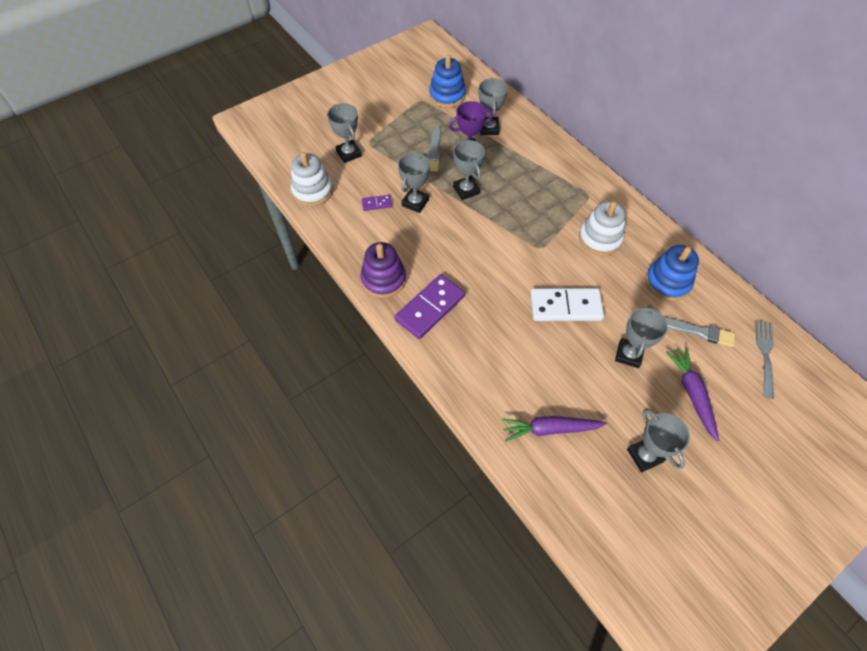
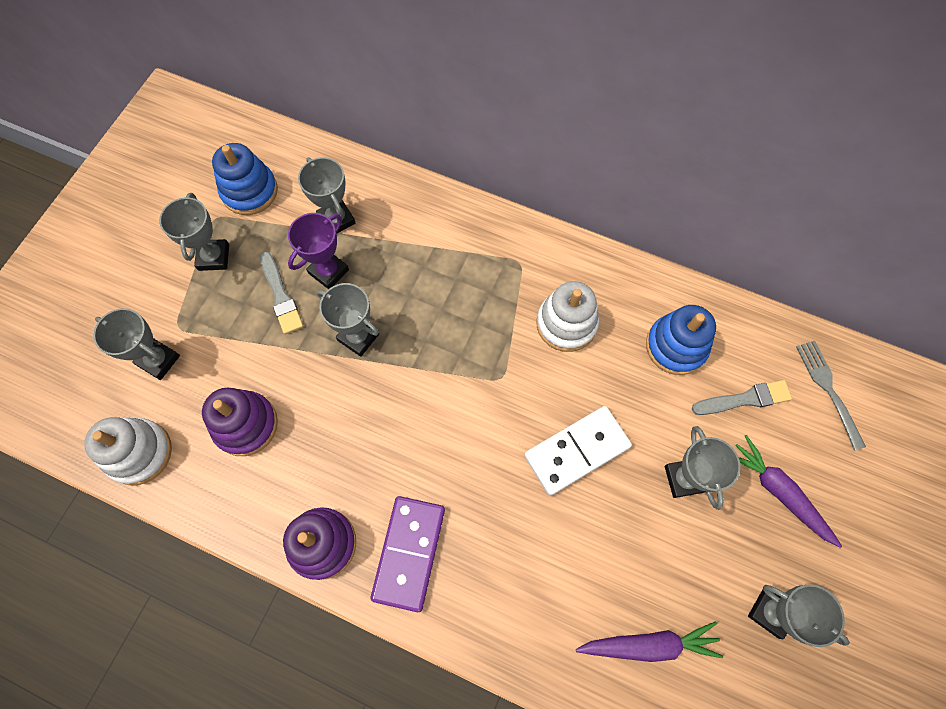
camera: 30 degrees left, 10 degrees up
purple domino [362,195,392,211] -> purple stacking toy [202,388,278,456]
grey trophy [398,153,430,213] -> grey trophy moved to [159,193,229,271]
purple carrot [502,416,607,442] -> purple carrot turned 150 degrees counterclockwise [576,621,723,662]

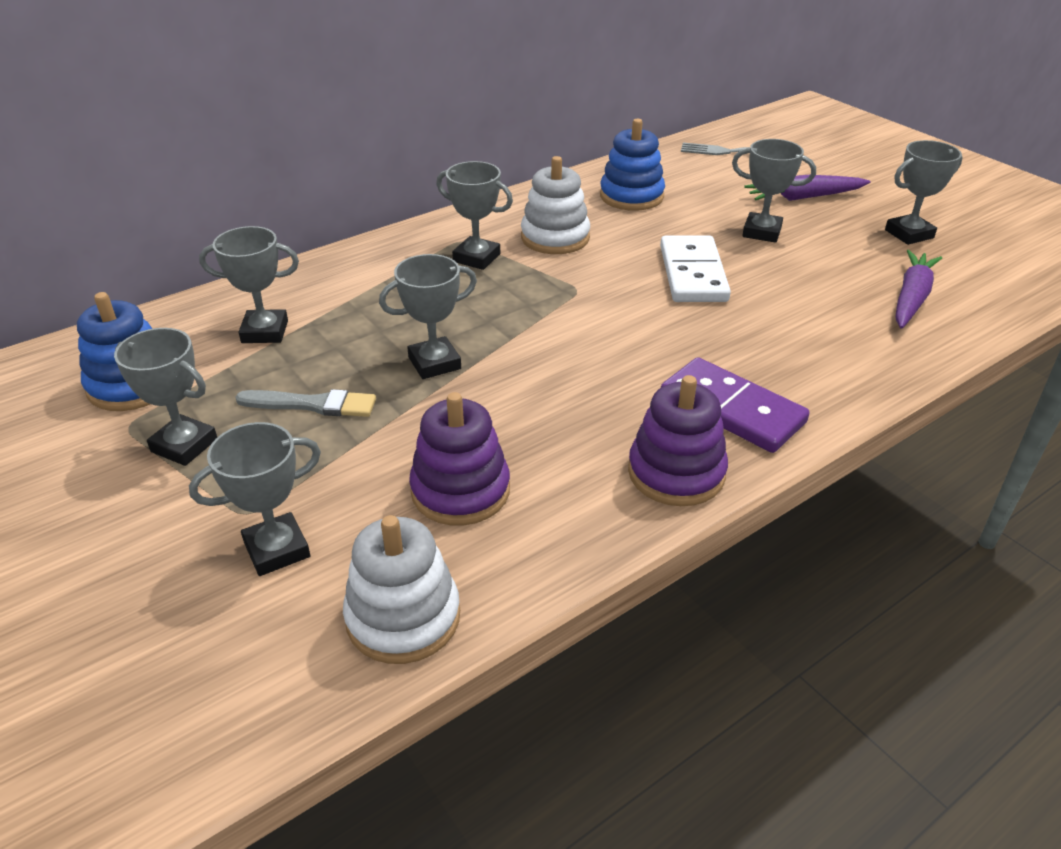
camera: 60 degrees left, 30 degrees down
purple trophy [288,213,349,289] -> none
grey brush [692,380,792,415] -> none
none -> grey trophy [436,161,513,270]

